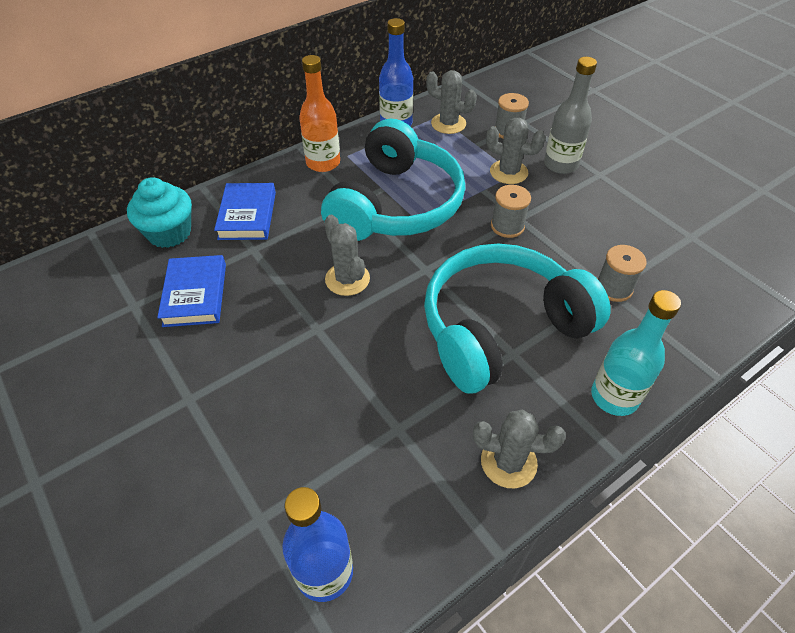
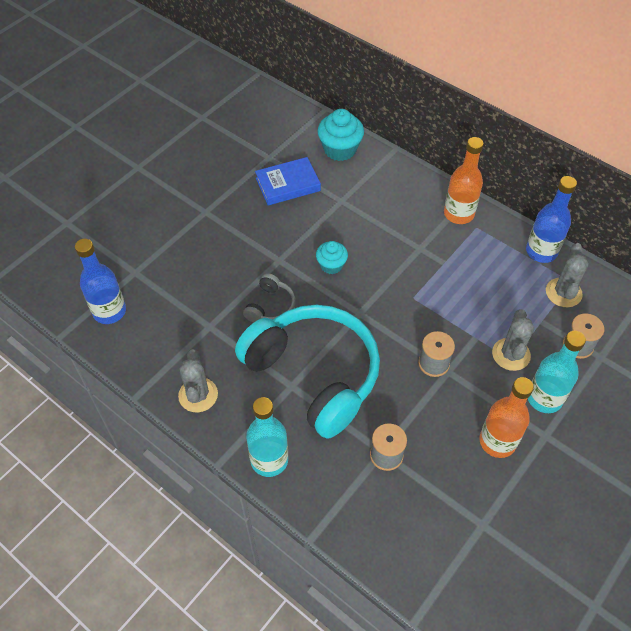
camera: 75 degrees right, 5 degrees up
blue book [214,183,276,240] -> none
turquoise headphones [321,118,465,241] -> none
grey cactus [324,215,370,296] -> turquoise cupcake [316,241,348,274]
grey bottle [544,57,597,174] -> turquoise bottle [528,331,586,413]
none -> grey headphones [243,273,296,322]
none -> orange bottle [480,377,534,458]

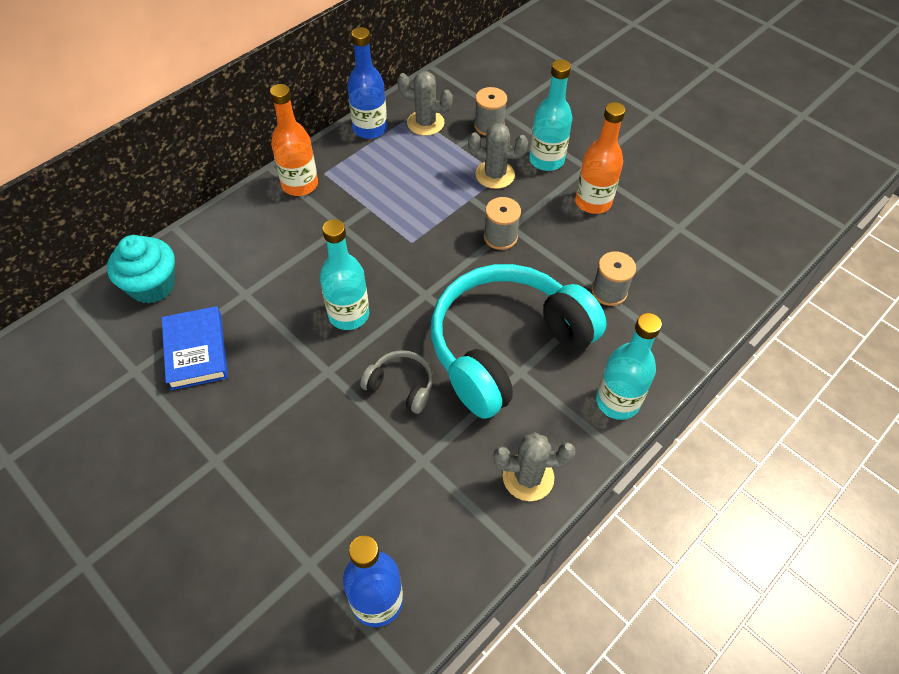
camera: 85 degrees left, 0 degrees up
turquoise cupcake [316,241,348,274] -> turquoise bottle [320,219,369,330]

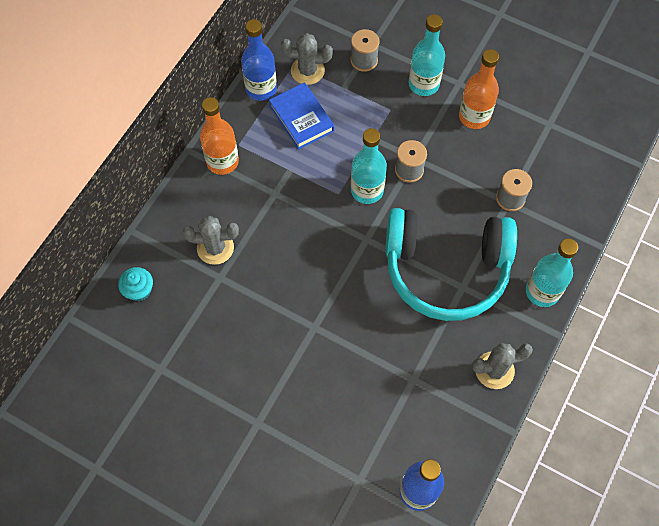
camera: 15 degrees left, 10 degrees up
turquoise cupcake [107,235,175,303] -> turquoise cupcake [118,267,153,301], size x0.63
blue book [161,306,228,390] -> blue book moved to [269,82,334,150]
turquoise bottle [320,219,369,330] -> turquoise bottle moved to [351,128,387,204]
grey headphones [360,350,433,414] -> none
turquoise headphones [431,264,607,419] -> turquoise headphones turned 120 degrees counterclockwise [385,208,517,321]
grey cactus [468,123,528,189] -> grey cactus moved to [183,216,239,265]

